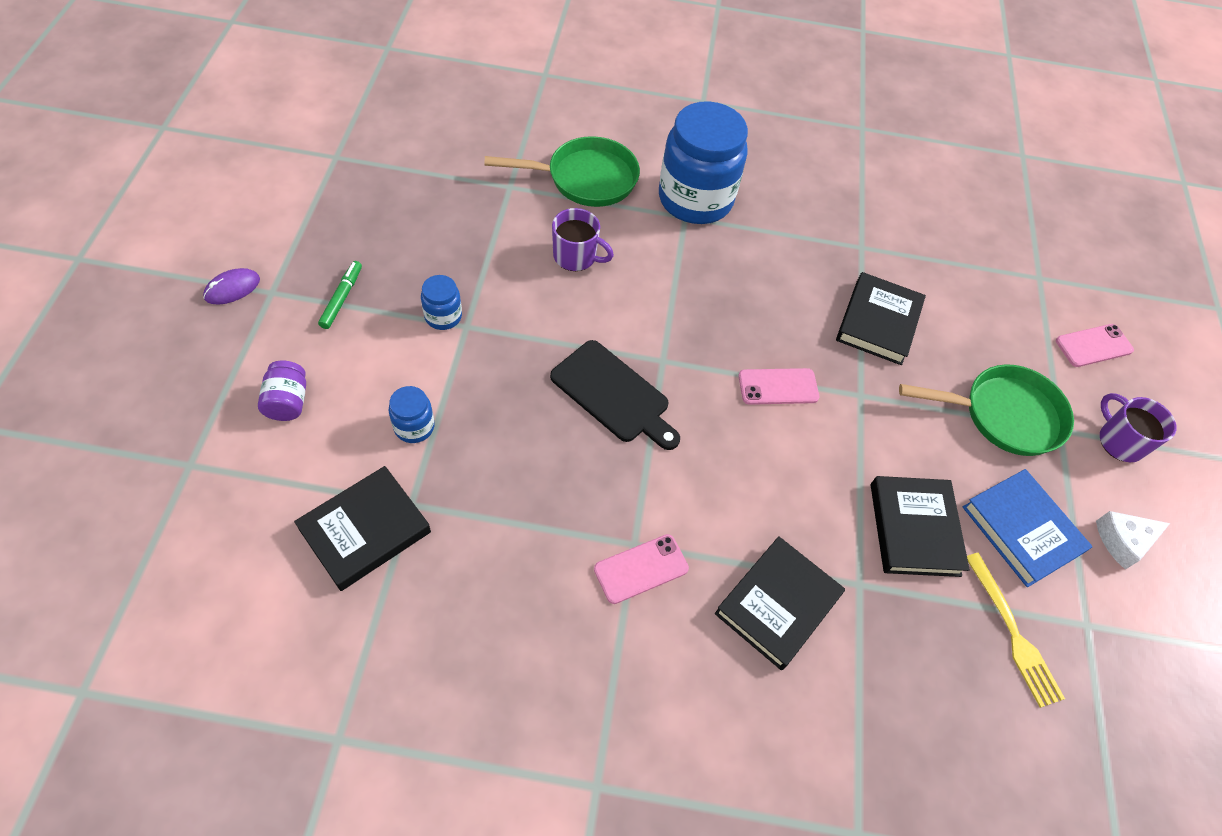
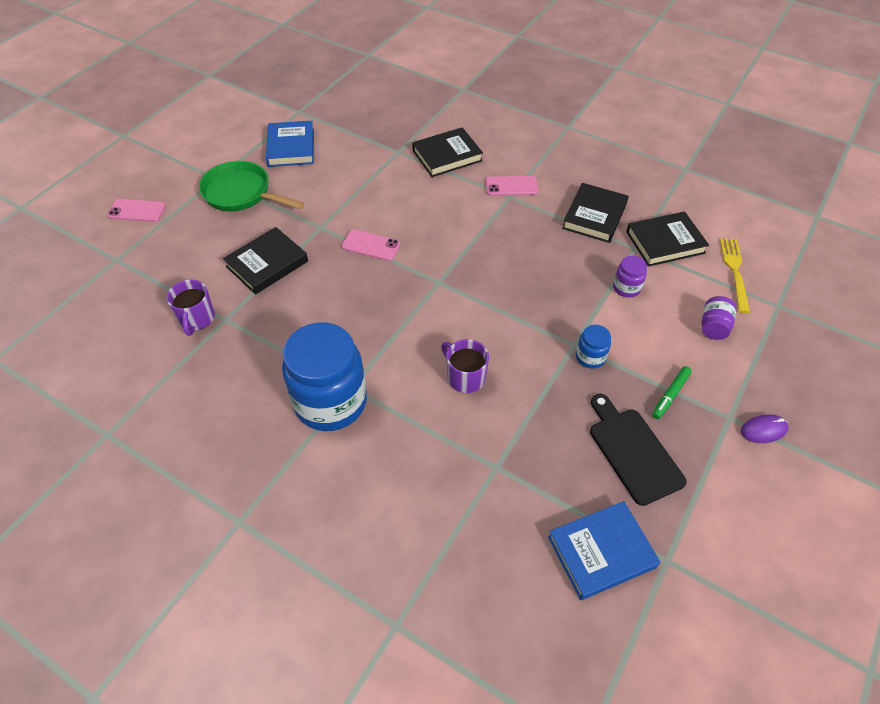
camera: 150 degrees left, 5 degrees down
blue jar [389,386,435,443] -> purple jar [613,256,647,298]
green pan [484,136,640,207] -> none
black cutting board [550,340,680,450] -> black cutting board moved to [590,394,687,506]
black book [871,476,970,577] -> black book moved to [562,183,629,243]
yellow fork [967,553,1065,708] -> yellow fork moved to [720,238,750,313]
white cheese [1096,511,1170,569] -> none
purple mug [1100,393,1177,462] -> purple mug moved to [167,280,215,336]
none -> blue book [548,501,660,600]

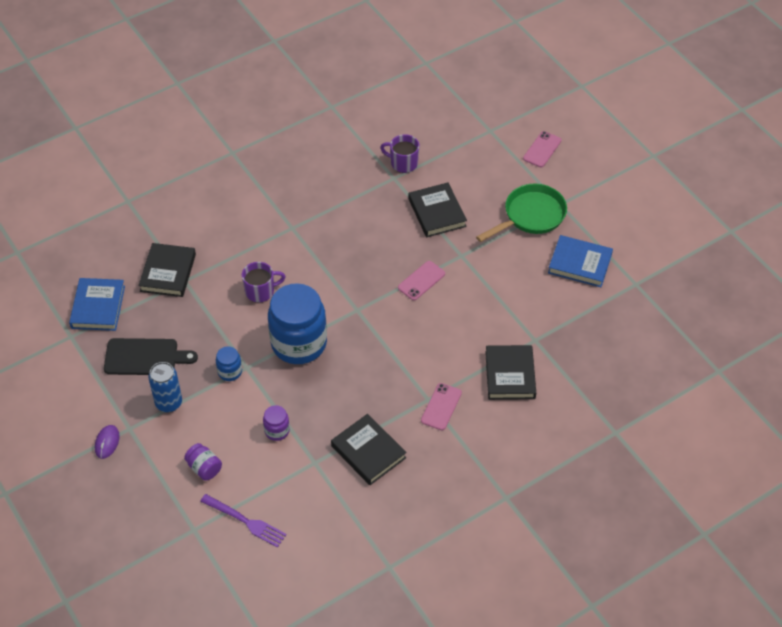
camera: 115 degrees right, 0 degrees up
blue jar [282,323,367,431] -> blue jar moved to [268,283,327,364]
black book [626,212,709,267] -> black book moved to [138,243,196,297]
green marker [652,366,692,419] -> blue can [148,362,182,412]
yellow fork [720,238,750,313] -> purple fork [200,494,287,548]

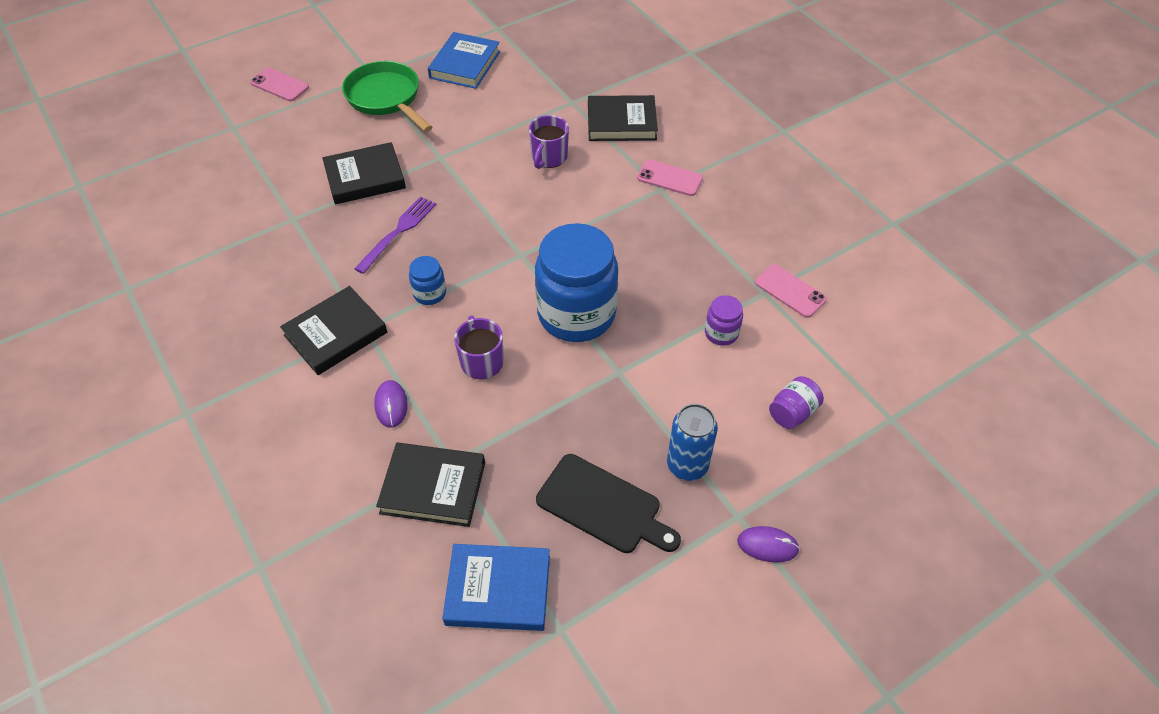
camera: 90 degrees left, 0 degrees up
black cutting board [104,338,198,375] -> black cutting board turned 120 degrees clockwise [536,454,681,553]
purple fork [200,494,287,548] -> purple fork moved to [354,196,436,274]
blue jar [216,346,242,381] -> blue jar moved to [409,256,446,305]
black book [331,414,407,485] -> black book moved to [280,286,387,375]
purple mug [380,134,419,173] -> purple mug moved to [529,115,569,169]
pink phone [398,261,445,300] -> pink phone moved to [755,264,827,318]
none -> purple mouse [374,380,408,428]

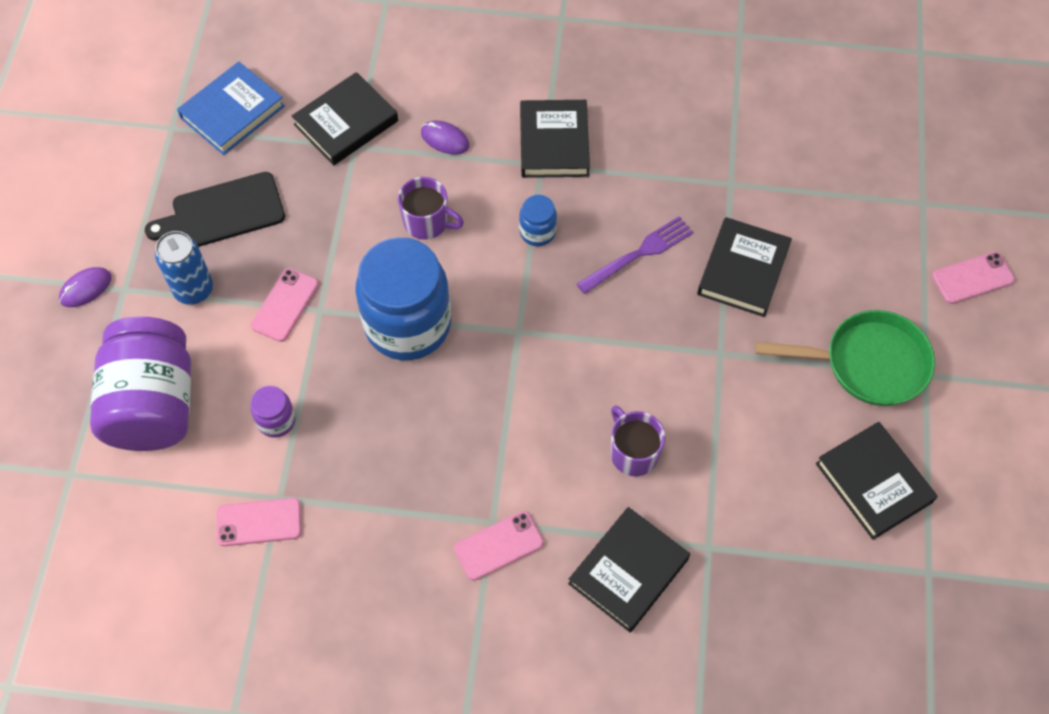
camera: 130 degrees right, 10 degrees up
purple fork [354,196,436,274] -> purple fork turned 105 degrees counterclockwise [577,216,693,294]
blue book [428,32,500,89] -> black book [816,422,938,540]
purple jar [769,376,824,429] -> purple jar [90,316,191,451], size x2.31
none -> pink phone [251,268,319,342]

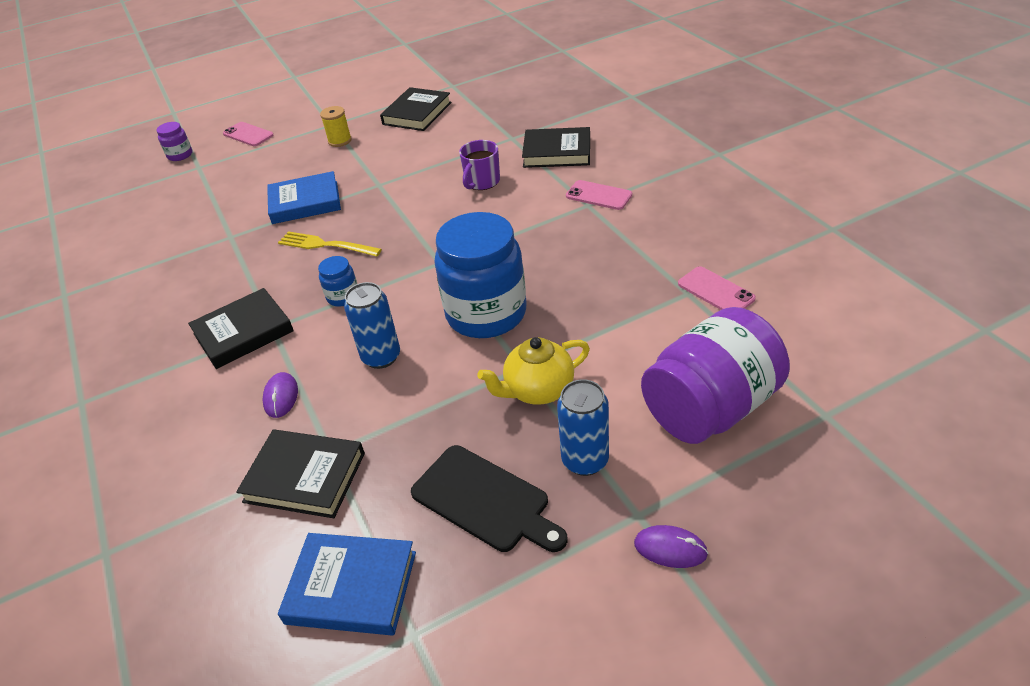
camera: 120 degrees left, 20 degrees down
pink phone [251,268,319,342] -> yellow teapot [477,337,590,405]
purple jar [251,386,296,438] -> purple jar moved to [156,122,192,161]
purple mug [398,177,464,240] -> blue can [344,282,400,369]
purple fork [577,216,693,294] -> yellow fork [278,231,382,257]
black book [697,217,792,317] -> blue book [267,171,341,224]
green pan [755,310,935,406] -> yellow spool [320,106,352,147]

